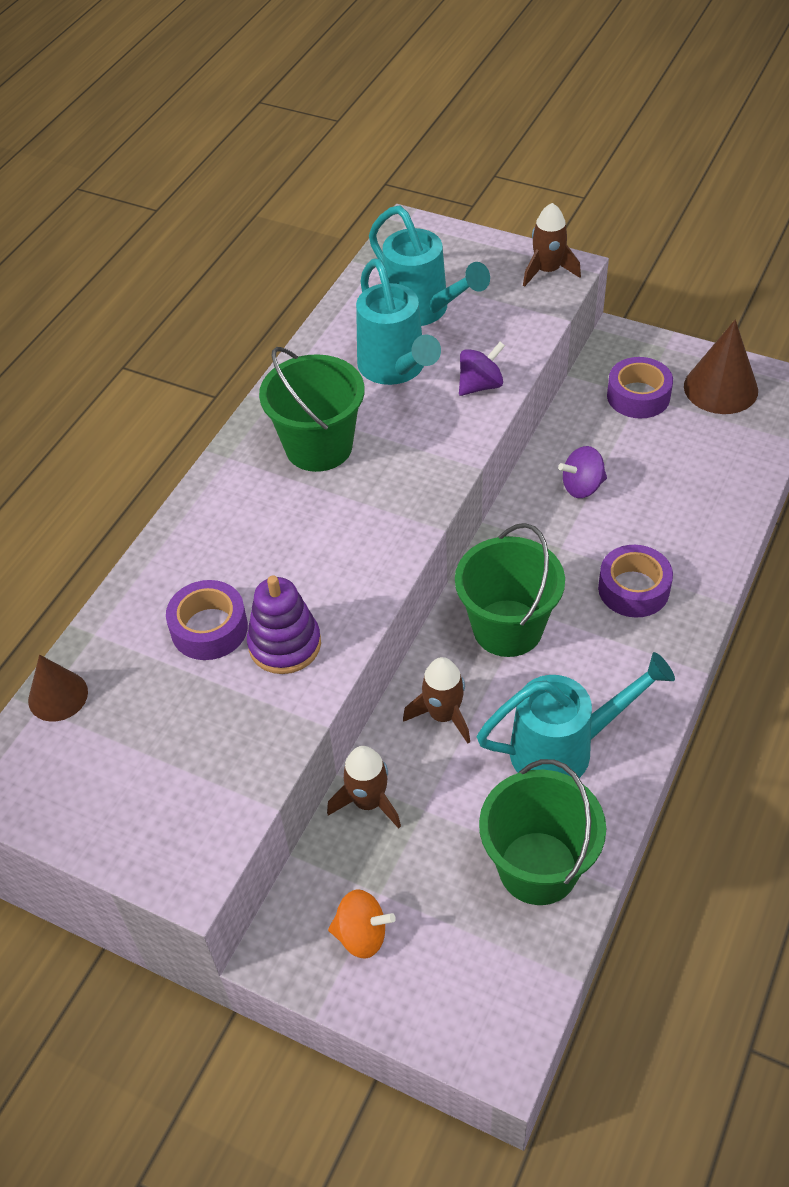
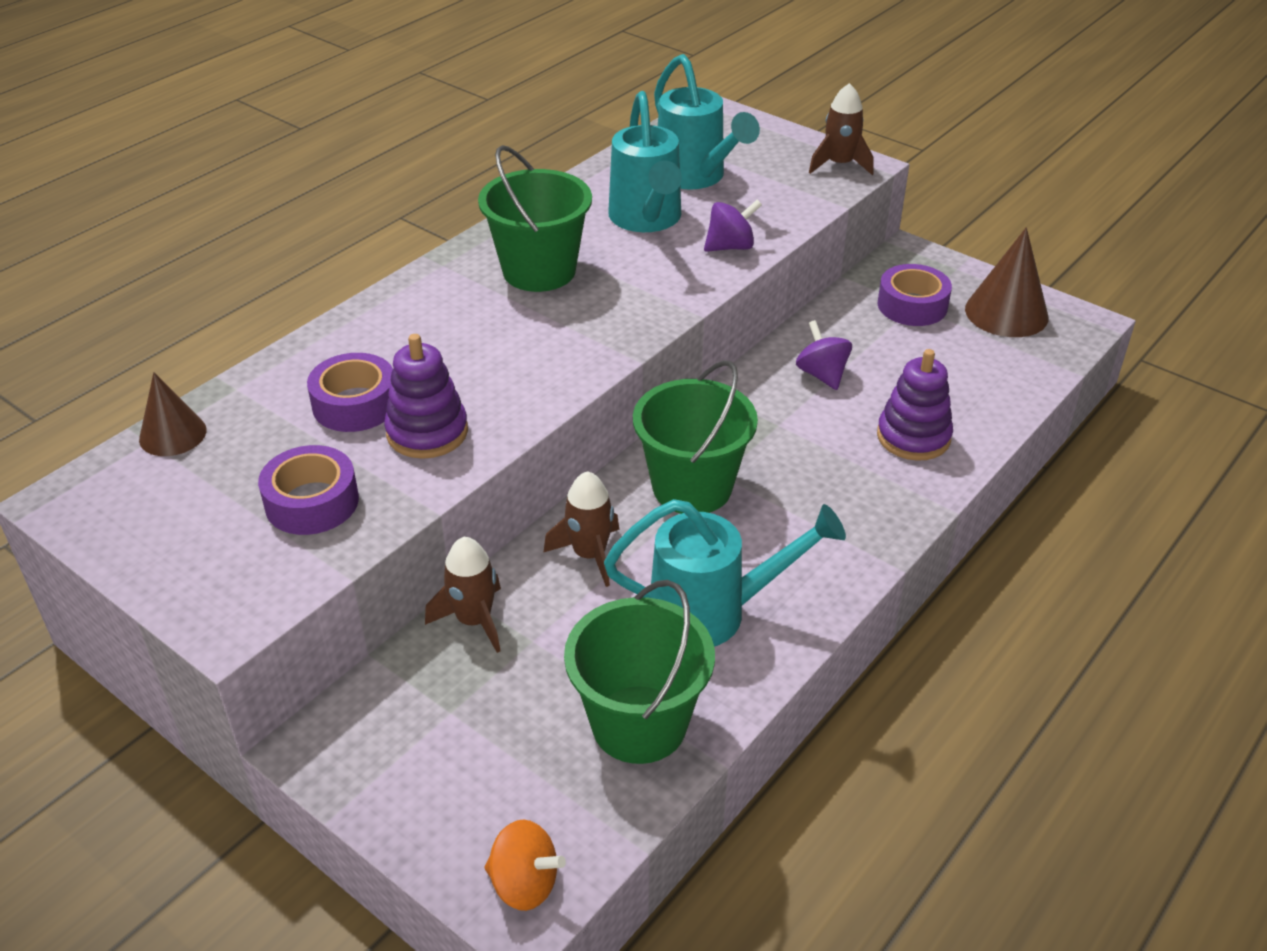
camera: 10 degrees right, 10 degrees down
orange spinning top [328,889,396,959] -> orange spinning top moved to [485,819,566,911]
purple spinning top [558,446,607,498] -> purple spinning top turned 75 degrees clockwise [796,320,852,390]
purple tape [598,545,673,618] -> purple tape moved to [258,445,359,535]
none -> purple stacking toy [877,349,953,461]

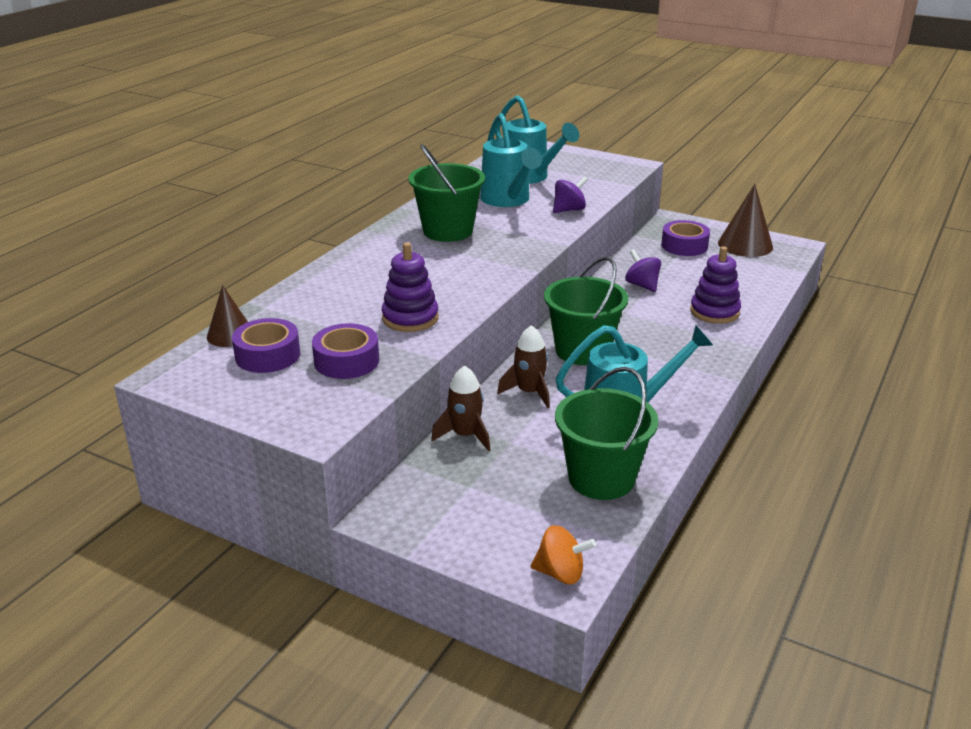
camera: 10 degrees left, 10 degrees down
purple tape [307,353,393,432] -> purple tape moved to [232,318,300,373]
brown rocket [809,83,874,175] -> none

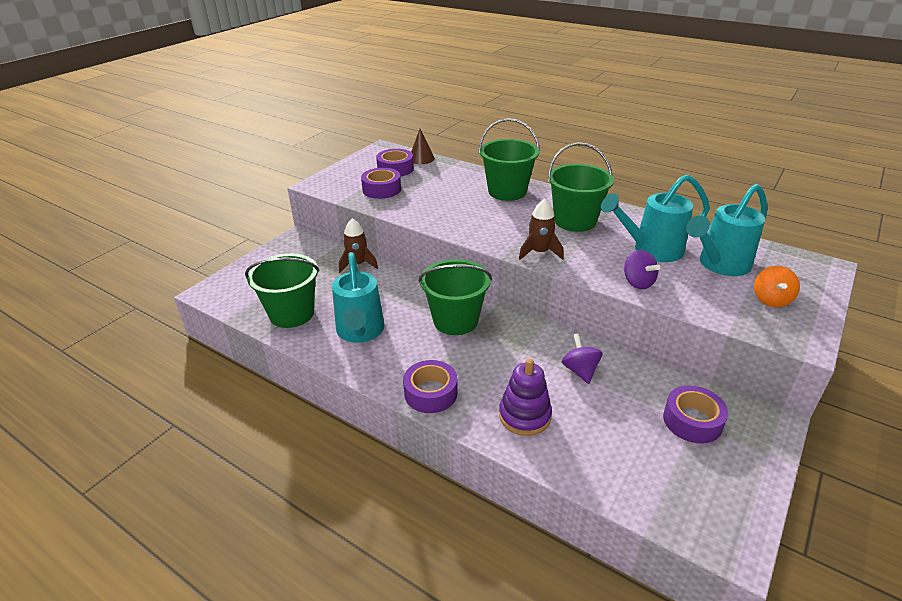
camera: 95 degrees right, 5 degrees up
purple stacking toy [382,242,439,332] -> none
brown rocket [497,325,550,408] -> brown rocket moved to [519,199,564,260]
orange spinning top [531,525,596,584] -> orange spinning top moved to [754,266,800,307]
purple spinning top [625,249,661,292] -> purple spinning top turned 75 degrees counterclockwise [562,333,602,384]
brown cone [718,184,773,257] -> none
none -> purple tape [403,360,458,413]
none -> green bucket [479,118,540,201]

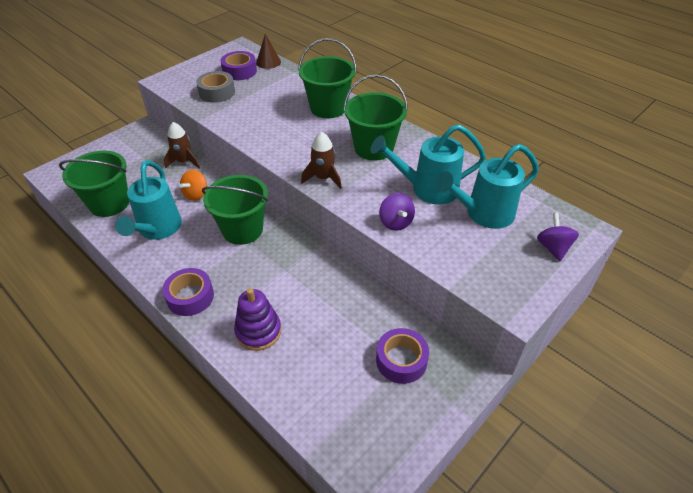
camera: 10 degrees right, 10 degrees up
purple tape [361,168,401,199] -> grey tape [196,71,235,103]
purple spinning top [562,333,602,384] -> purple spinning top moved to [537,213,579,261]
orange spinning top [754,266,800,307] -> orange spinning top moved to [179,170,207,201]

